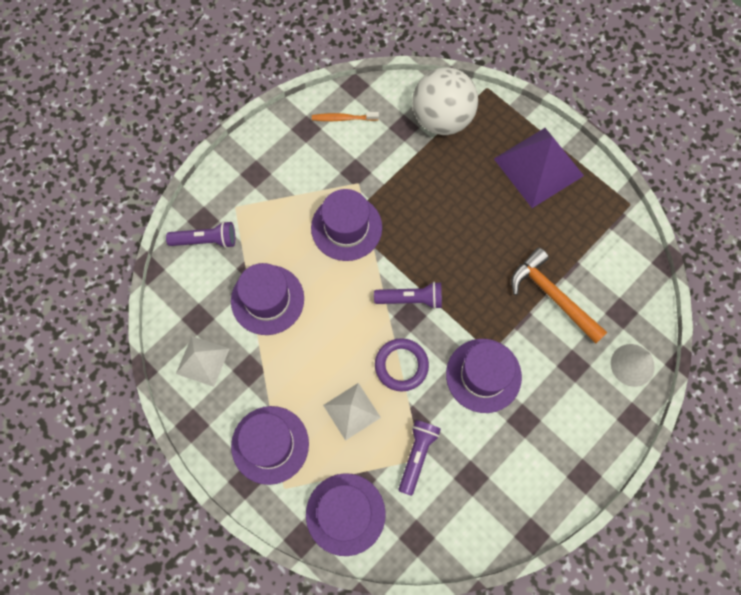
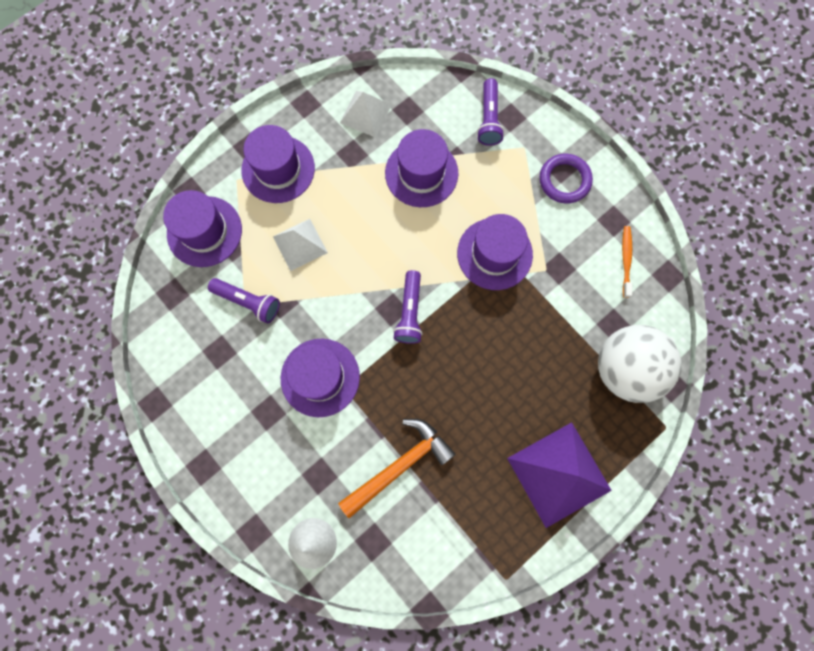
camera: 95 degrees right, 5 degrees up
purple ring [375,338,429,392] -> purple ring moved to [540,154,593,203]

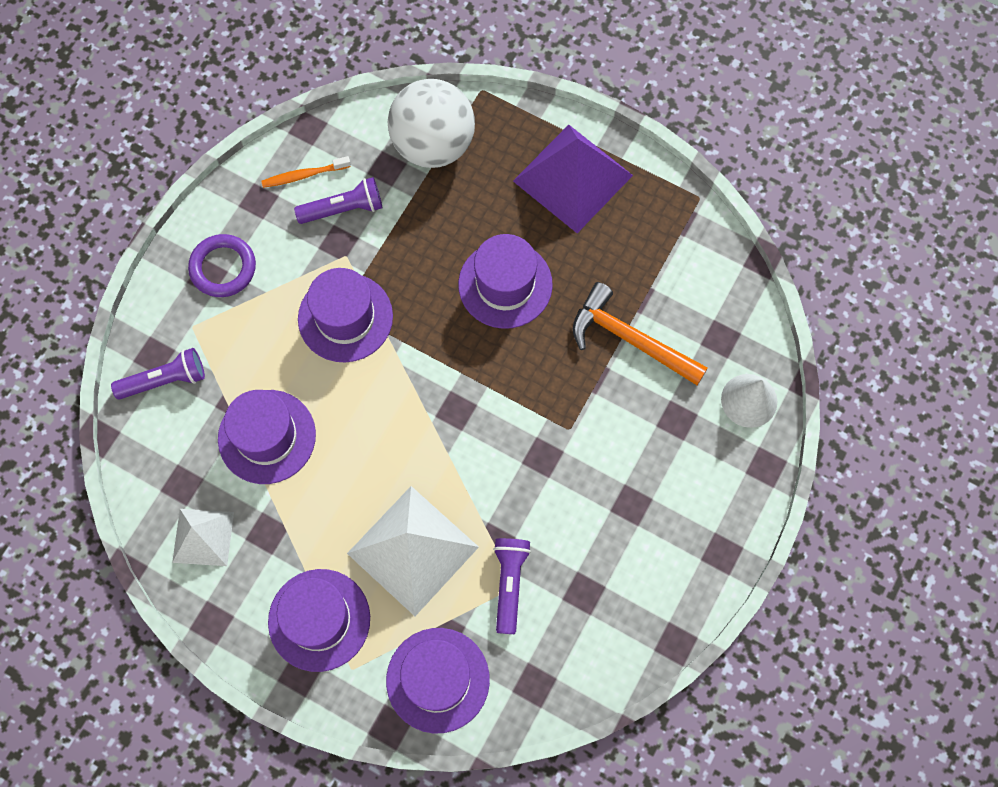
camera: 110 degrees left, 5 degrees down
white pyramid [273,219,328,271] -> white pyramid [347,486,479,616], size x1.70
purple hat [281,339,360,417] -> purple hat moved to [458,234,553,329]
purple flashlight [393,270,423,344] -> purple flashlight moved to [294,177,383,224]

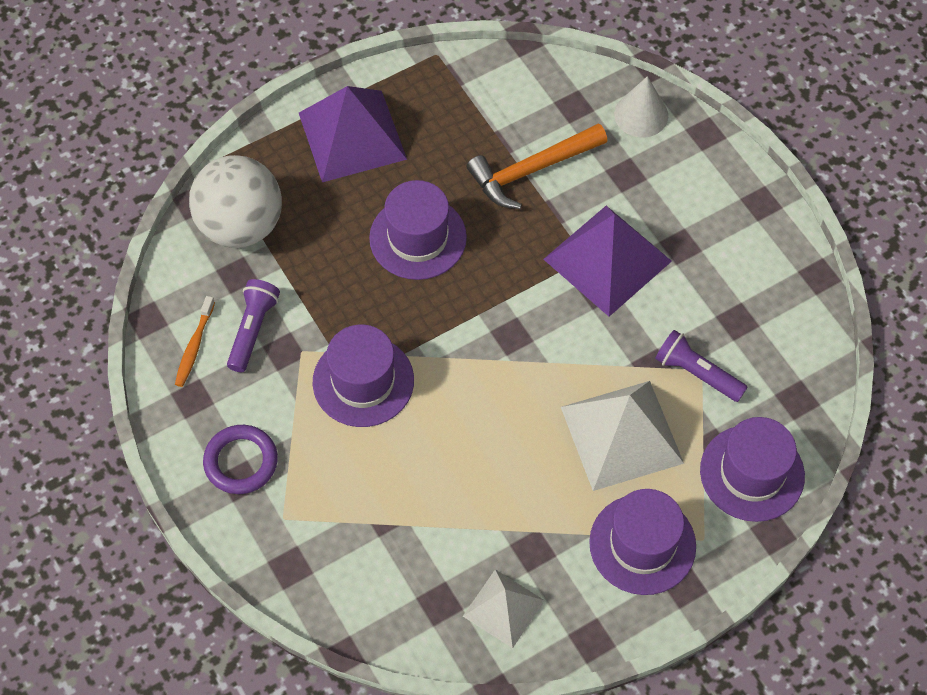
camera: 60 degrees left, 10 degrees down
purple flashlight [111,348,205,400] -> none
purple hat [218,390,316,484] -> none
none -> purple pyramid [543,206,672,317]

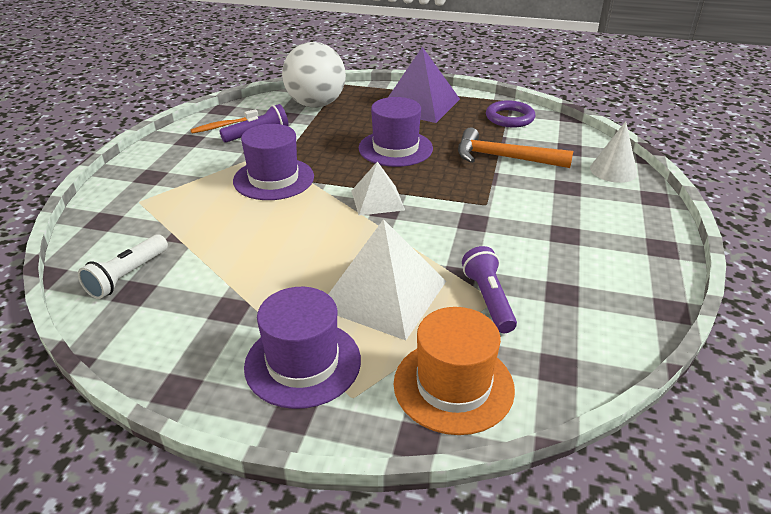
camera: 45 degrees right, 25 degrees down
purple ring [203,425,278,494] -> purple ring moved to [486,100,535,128]
white pyramid [463,569,545,648] -> white pyramid moved to [352,161,405,216]
purple pyramid [543,206,672,317] -> none
purple hat [700,417,805,522] -> orange hat [394,307,515,435]
none -> white flashlight [78,234,168,299]

